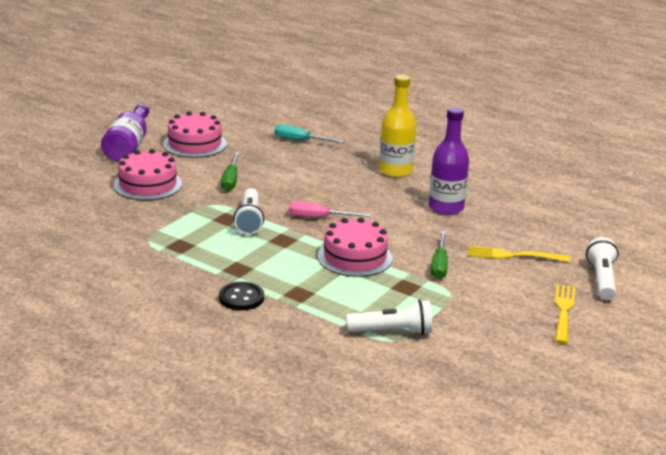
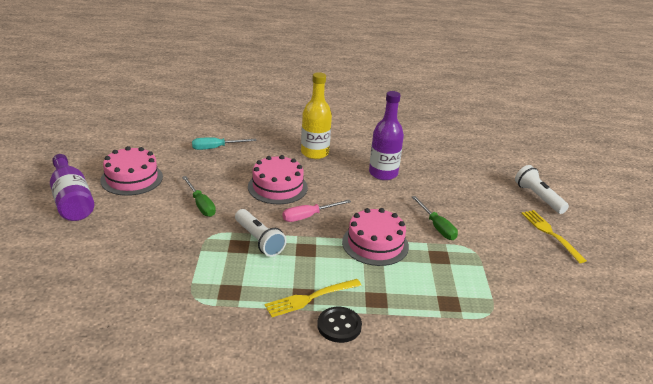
camera: 35 degrees left, 5 degrees up
pink cake [114,149,182,200] -> pink cake moved to [248,155,308,204]
white flashlight [346,300,432,335] -> none
yellow fork [469,246,570,262] -> yellow fork moved to [264,279,362,317]

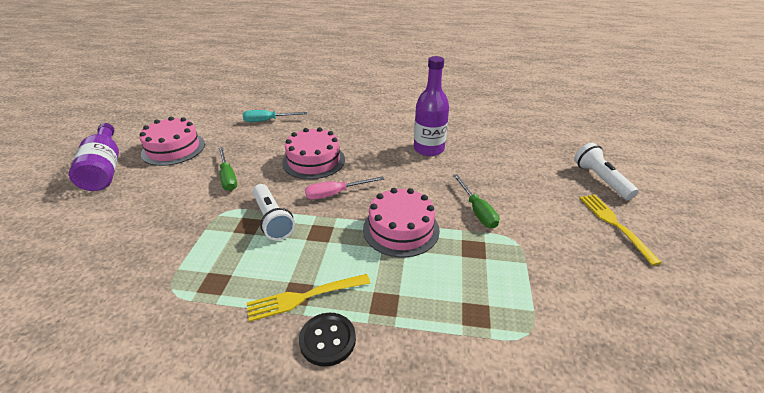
camera: 10 degrees right, 5 degrees up
yellow bottle [301,72,332,159] -> none

